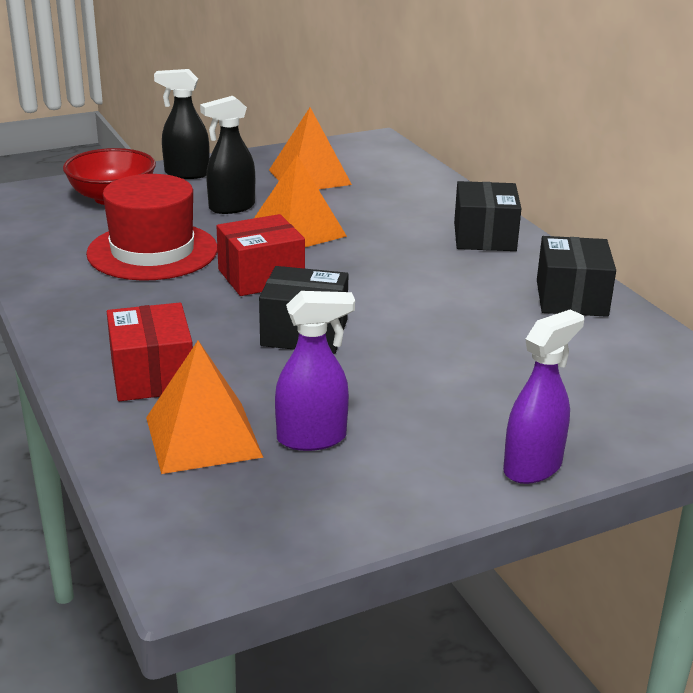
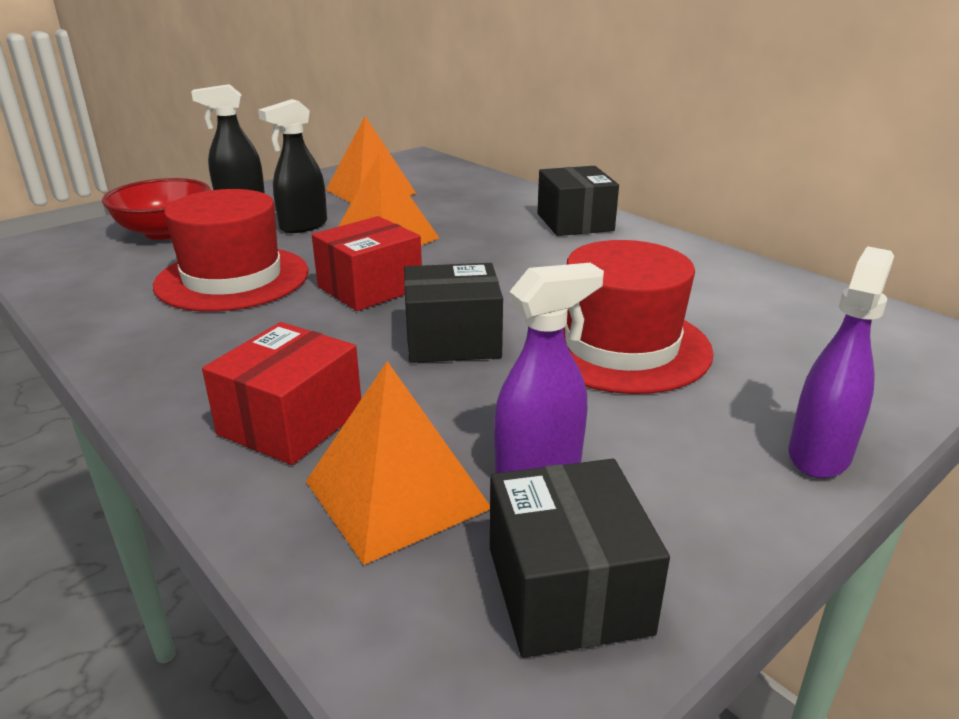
camera: 15 degrees left, 0 degrees up
red box [107,303,193,401] -> red box turned 60 degrees clockwise [202,322,361,465]
black box [537,236,616,317] -> black box moved to [490,459,670,658]
none -> red hat [563,240,714,394]

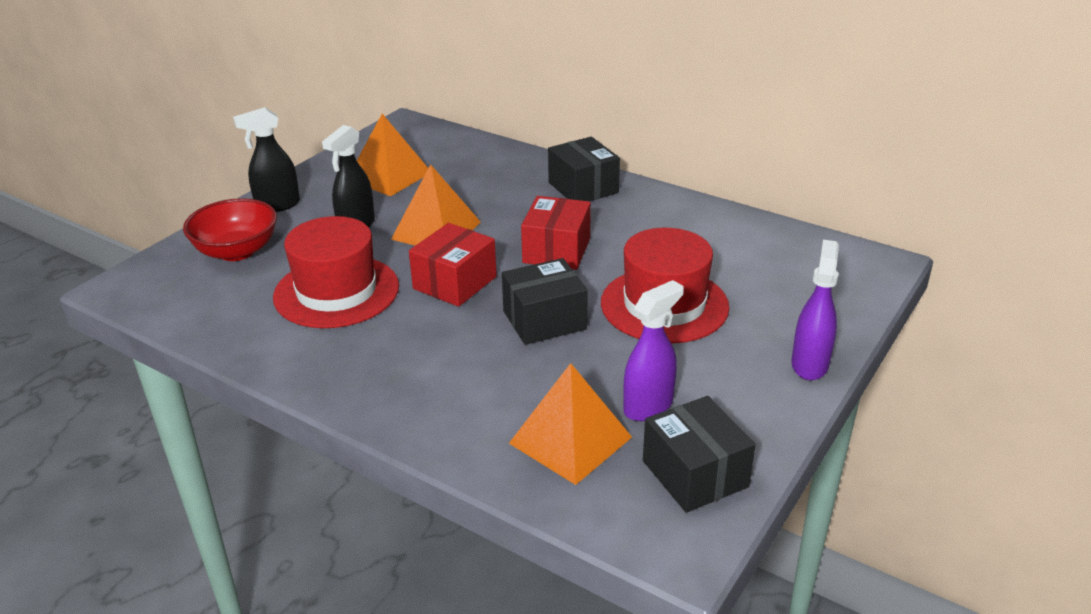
camera: 15 degrees left, 5 degrees up
red box [202,322,361,465] -> red box moved to [521,196,591,270]

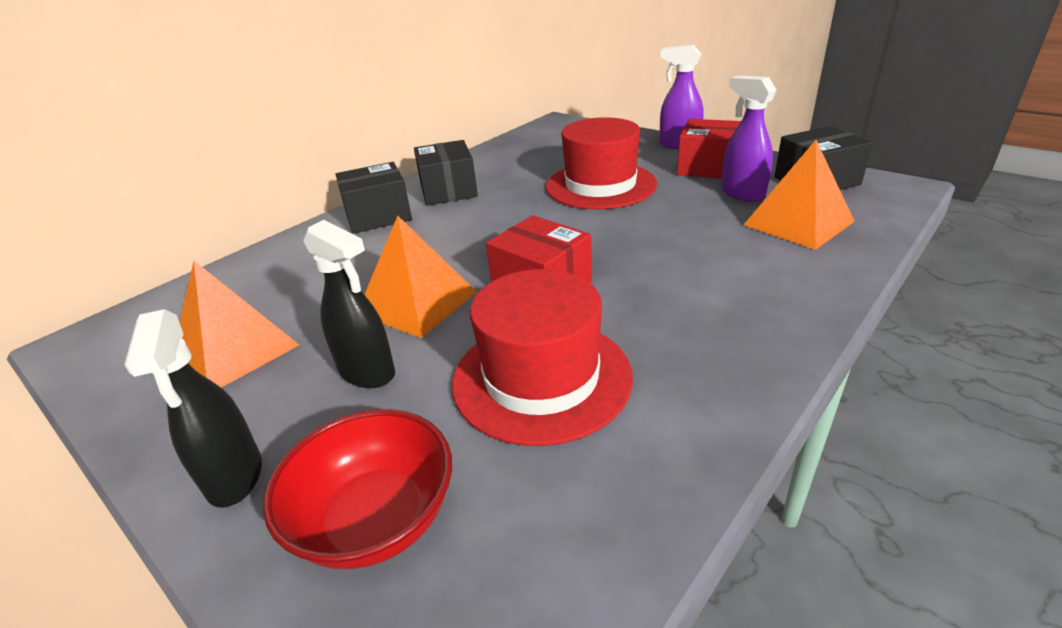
camera: 80 degrees left, 0 degrees up
black box [502,258,588,345] -> black box moved to [414,140,478,206]
red box [521,196,591,270] -> red box moved to [677,119,741,179]

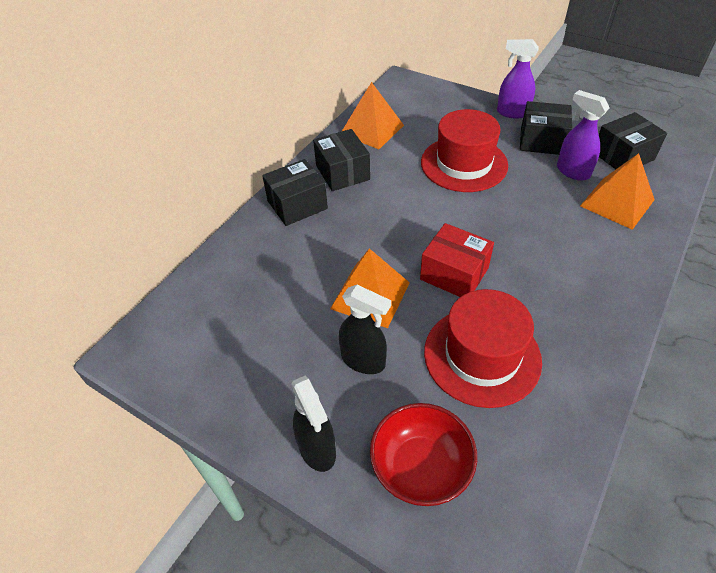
camera: 10 degrees left, 15 degrees up
orange pyramid [179,261,299,388] -> orange pyramid moved to [341,82,404,149]
red box [677,119,741,179] -> black box [520,101,572,155]

